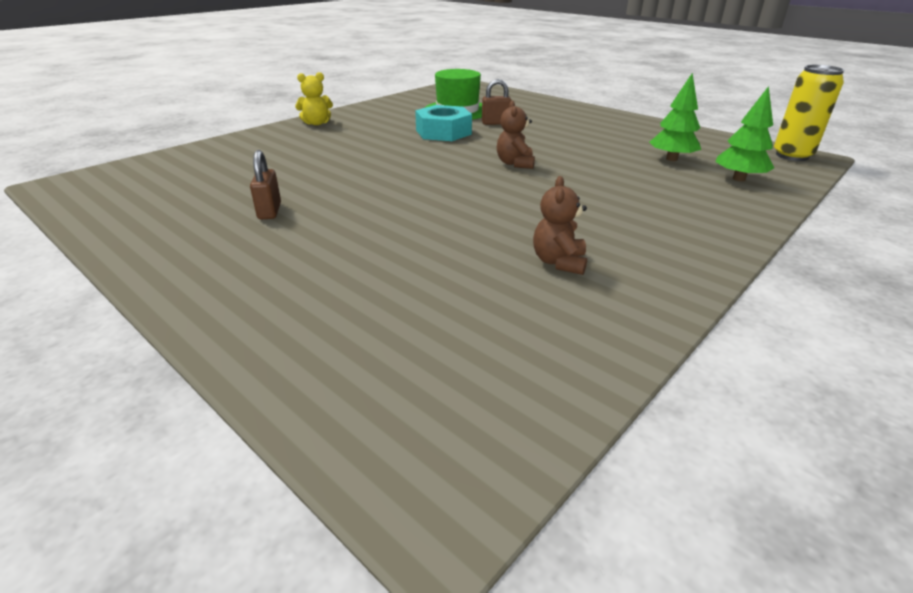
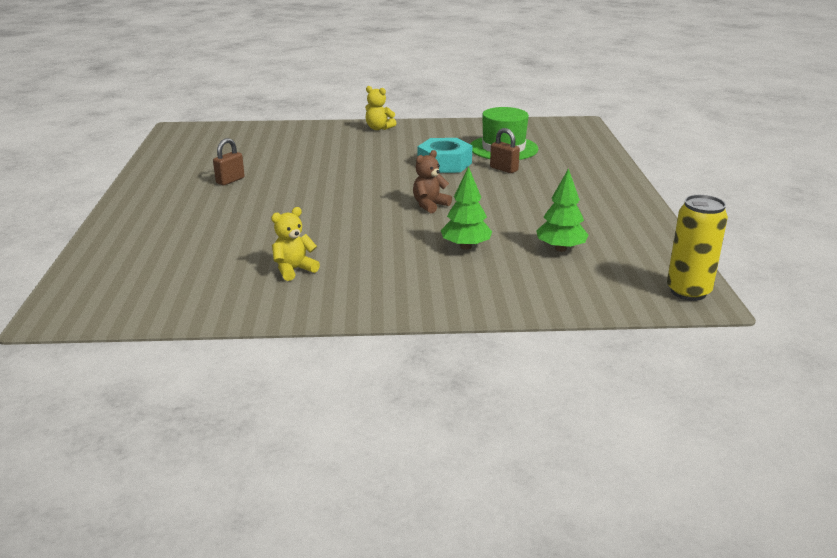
camera: 45 degrees right, 5 degrees down
brown teddy bear [533,176,587,275] -> yellow teddy bear [271,207,320,281]
green tree [715,86,774,181] -> green tree moved to [441,166,492,250]

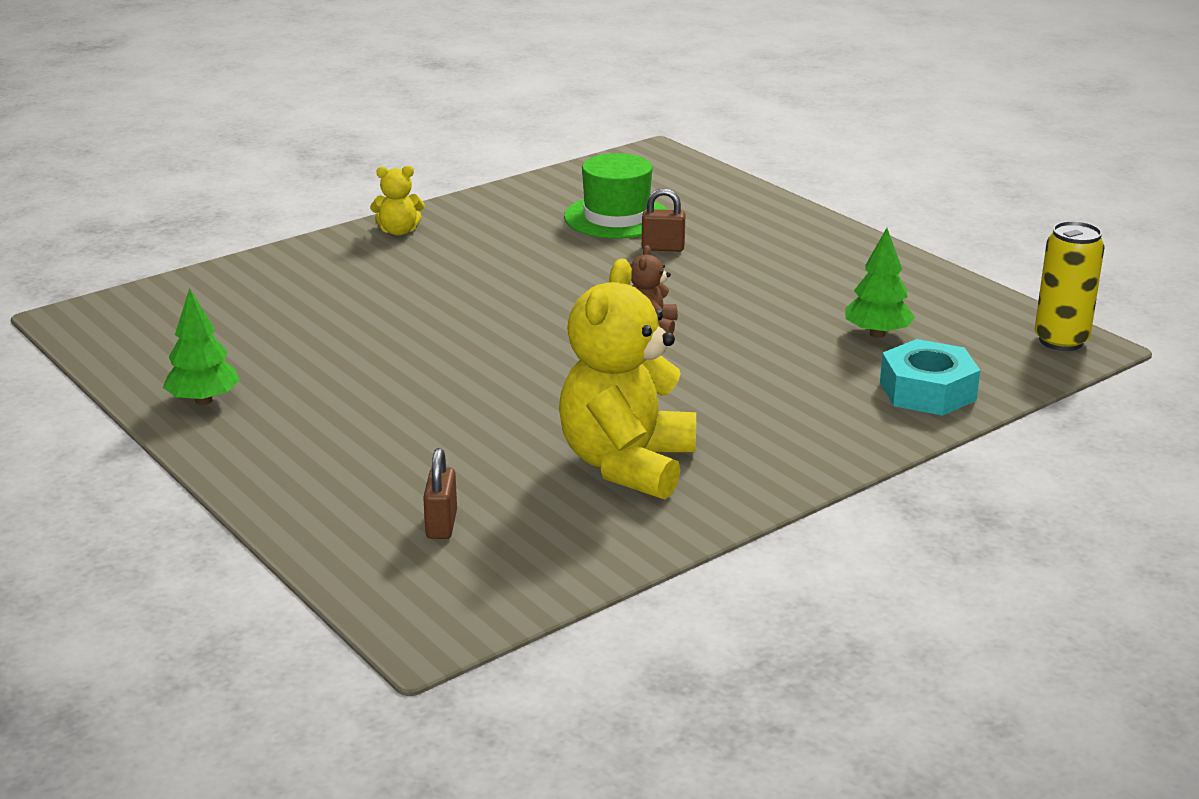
camera: 35 degrees left, 0 degrees up
brown padlock [213,138,245,185] -> brown padlock moved to [423,448,457,539]
yellow teddy bear [271,207,320,281] -> yellow teddy bear [559,259,696,499], size x2.20
turquoise nut [418,138,473,173] -> turquoise nut moved to [880,339,980,416]
green tree [441,166,492,250] -> green tree moved to [163,288,240,405]

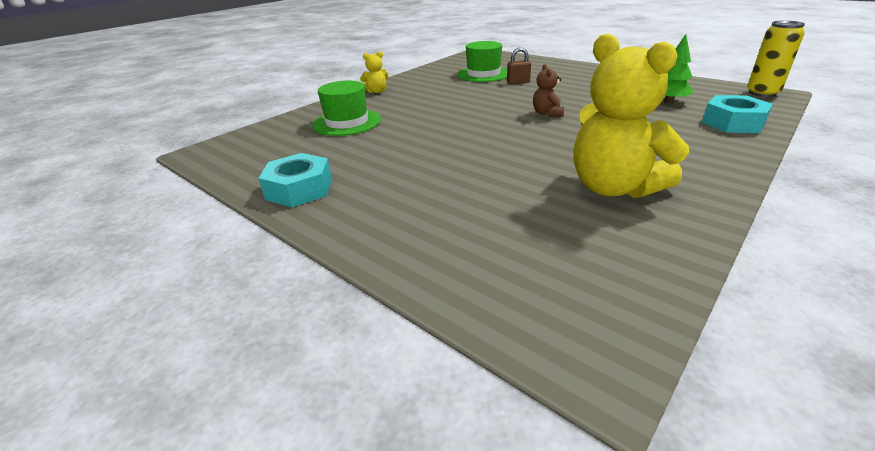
camera: 10 degrees left, 5 degrees up
green tree [163,288,240,405] -> turquoise nut [258,153,332,207]
brown padlock [423,448,457,539] -> none
yellow teddy bear [559,259,696,499] -> yellow teddy bear turned 45 degrees counterclockwise [573,33,689,198]
none -> green hat [312,81,381,136]

